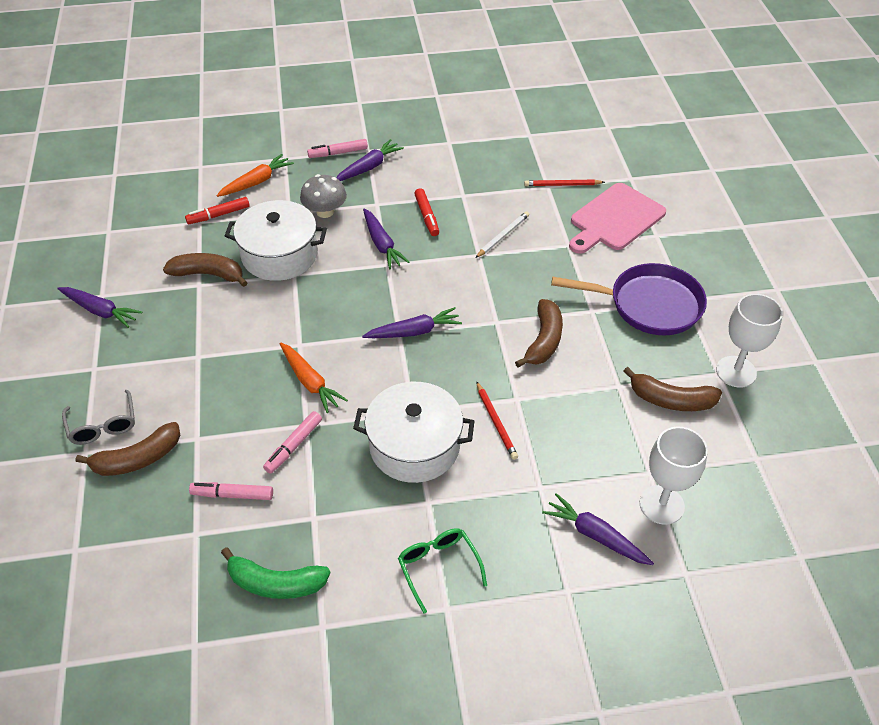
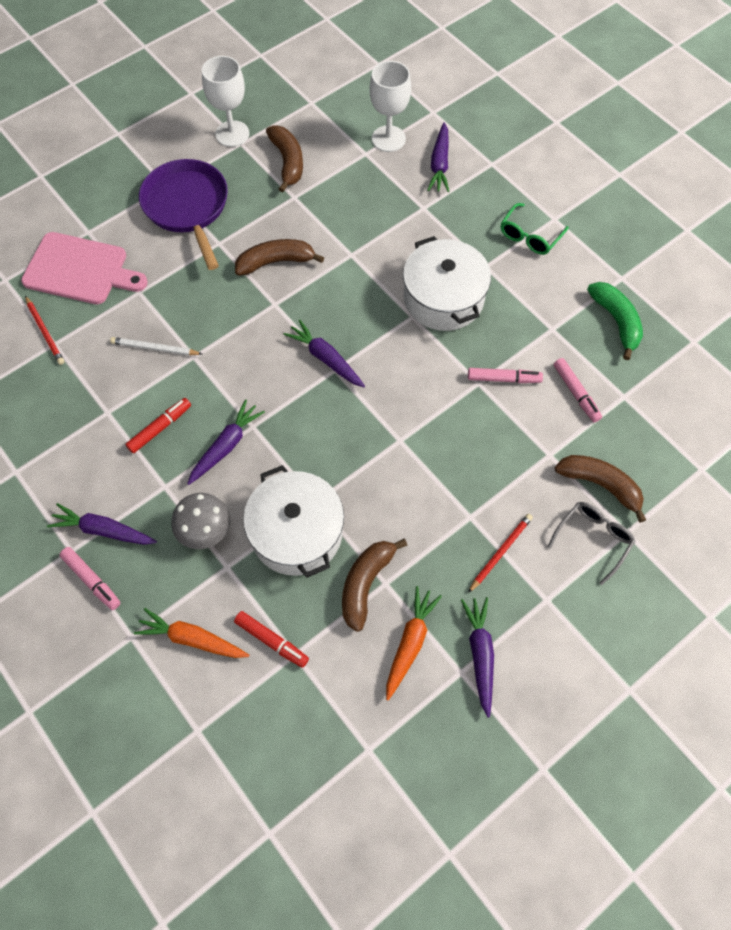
camera: 120 degrees left, 15 degrees up
brown banana [163,253,248,287] -> brown banana turned 45 degrees clockwise [342,539,408,632]
orange carrot [280,343,348,413] -> orange carrot moved to [386,586,442,701]
red pencil [476,381,518,460] -> red pencil moved to [468,514,533,593]

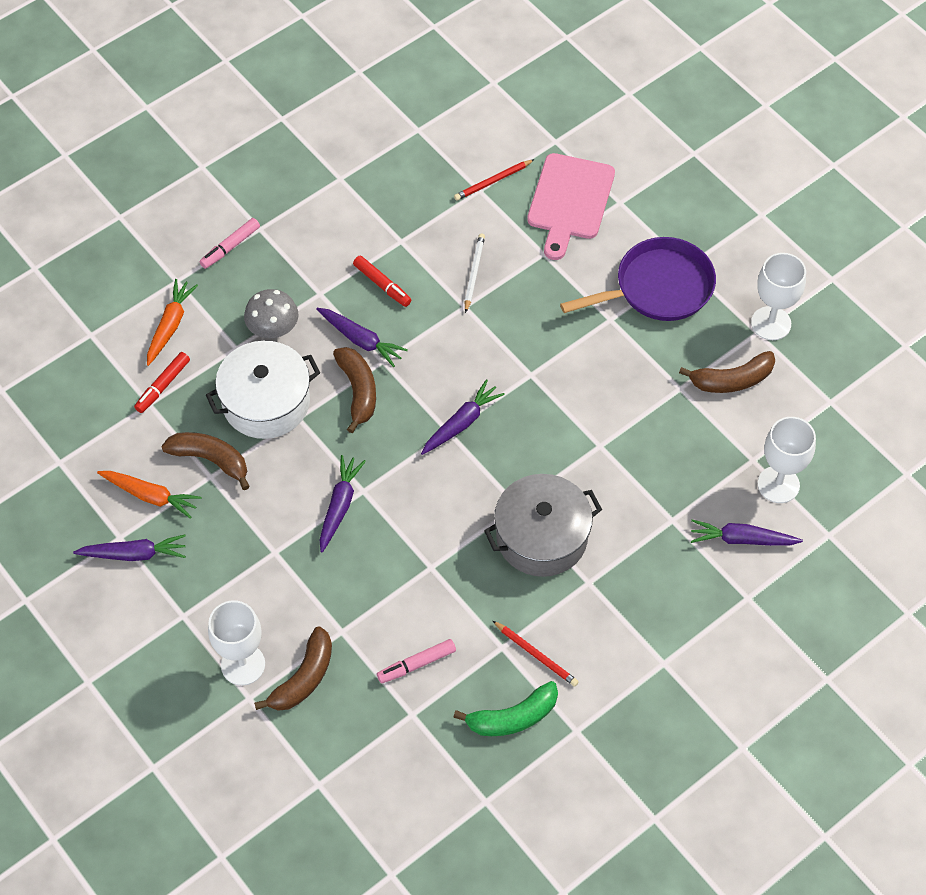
camera: 90 degrees right, 5 degrees down
purple carrot [47,503,157,545] -> purple carrot moved to [320,455,366,553]
brown banana [235,239,324,276] -> brown banana moved to [333,347,376,433]
white pot [403,236,491,331] -> grey pot [484,474,602,577]
pink marker [468,368,543,383] -> none
red pencil [468,514,533,593] -> red pencil moved to [493,621,579,687]
green glasses [501,203,569,255] -> none
grey glasses [548,502,636,585] -> white goblet [208,600,265,685]

